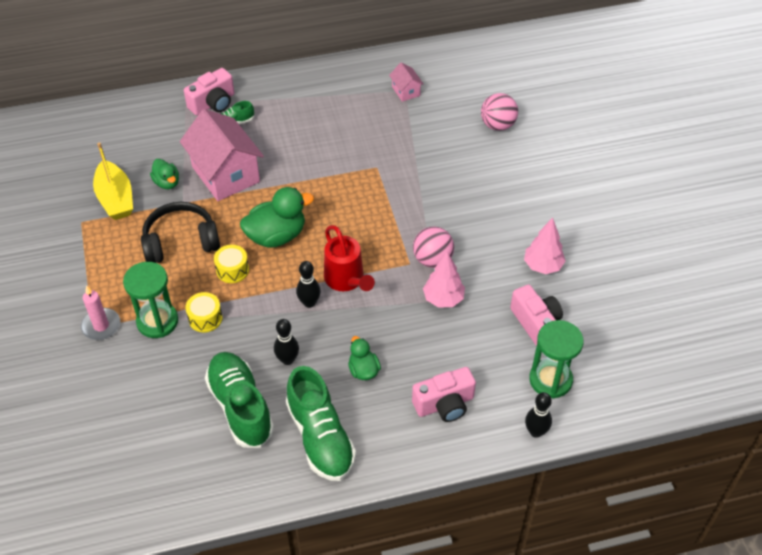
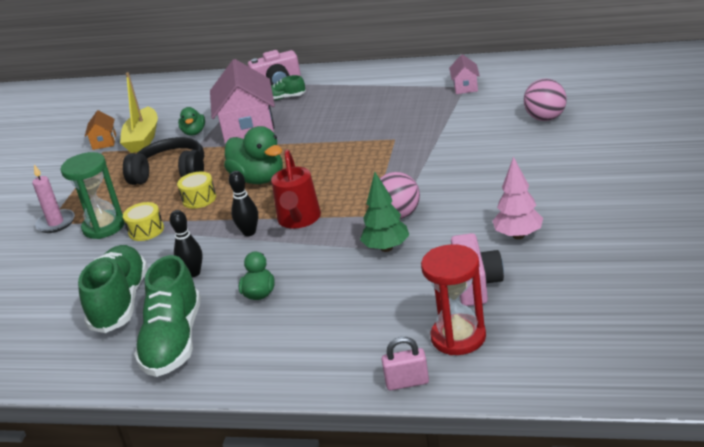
camera: 30 degrees right, 20 degrees down
green duck [240,187,314,248] -> green duck turned 45 degrees clockwise [224,126,283,184]
pink camera [412,367,476,422] -> none
pink tree [423,251,465,308] -> green tree [360,172,409,252]
black bowling pin [525,392,552,438] -> pink padlock [381,337,429,391]
green hourglass [529,320,584,399] -> red hourglass [421,244,486,355]
none -> orange house [85,110,116,150]

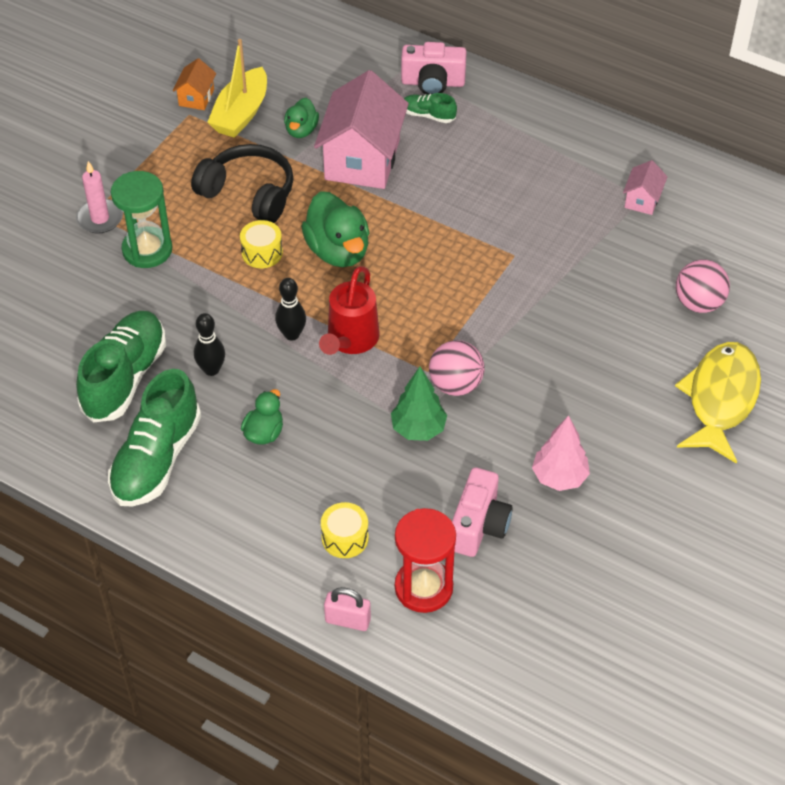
camera: 15 degrees right, 20 degrees up
yellow drum [123,202,164,241] -> yellow drum moved to [321,502,369,558]
none -> yellow fish [675,342,761,464]

